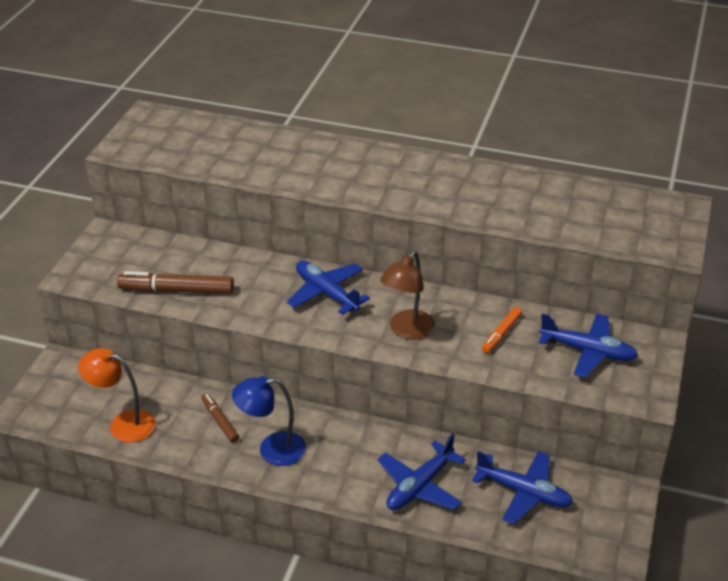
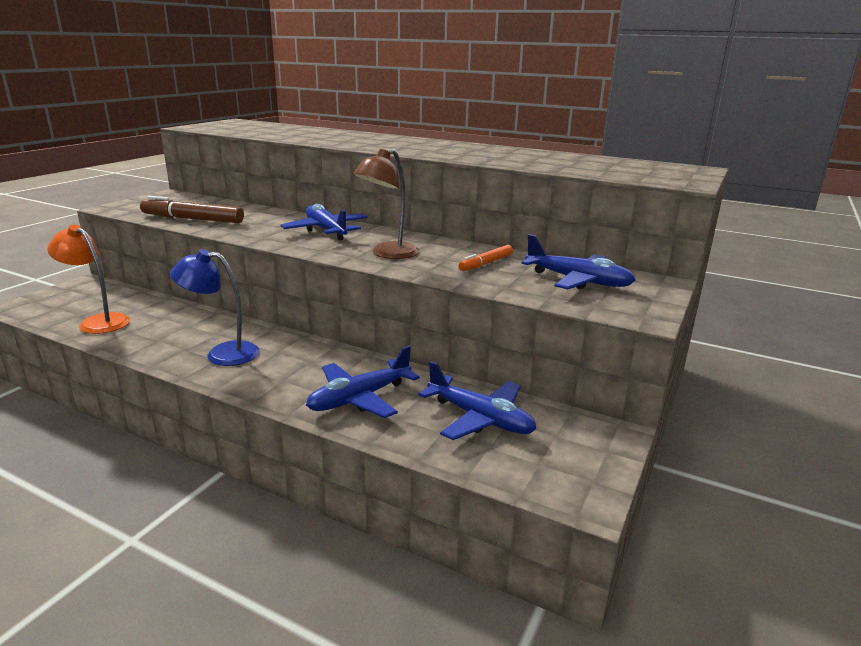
camera: 10 degrees right, 15 degrees down
brown marker [201,393,239,443] -> none

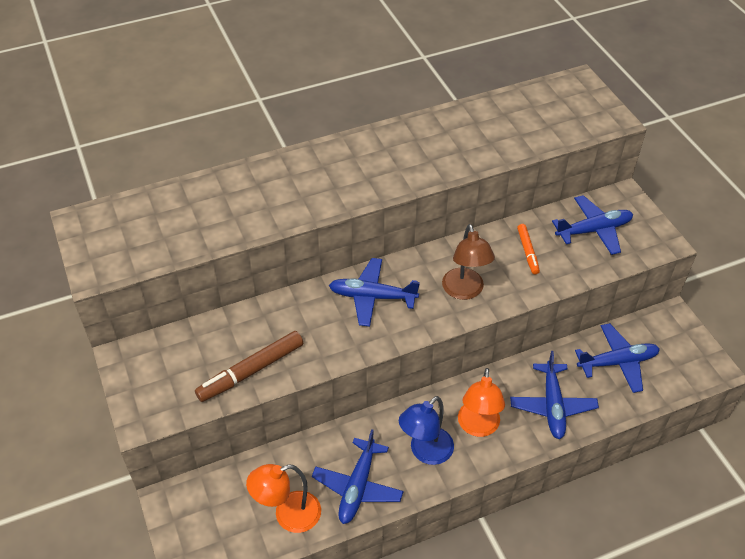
camera: 50 degrees left, 25 degrees up
none -> blue plane [312,429,404,524]
none -> orange lamp [458,368,505,437]

